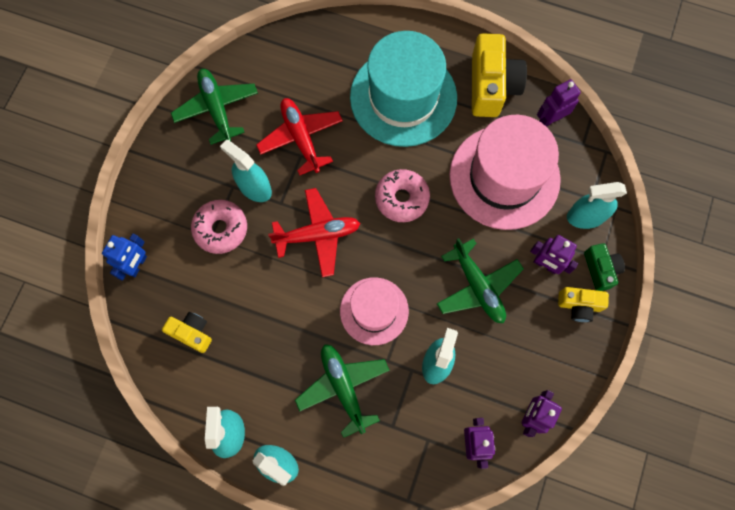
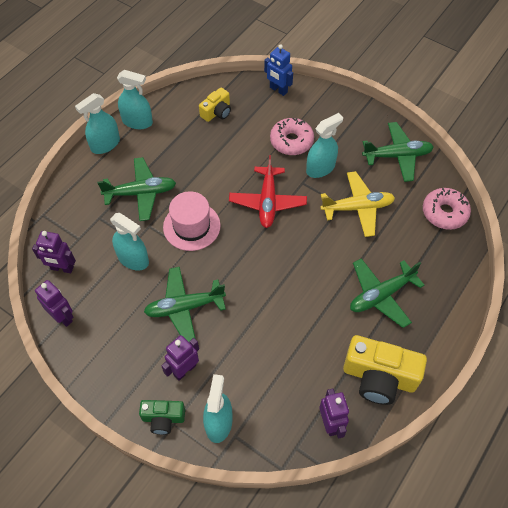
camera: 105 degrees right, 15 degrees down
red plane [256,98,343,175] -> yellow plane [320,171,395,237]
turquoise hat [350,31,457,147] -> green plane [350,258,425,328]
pink donut [375,169,430,222] -> pink donut moved to [423,188,471,230]
pink hat [449,115,561,230] -> none
yellow camera [558,287,609,322] -> none

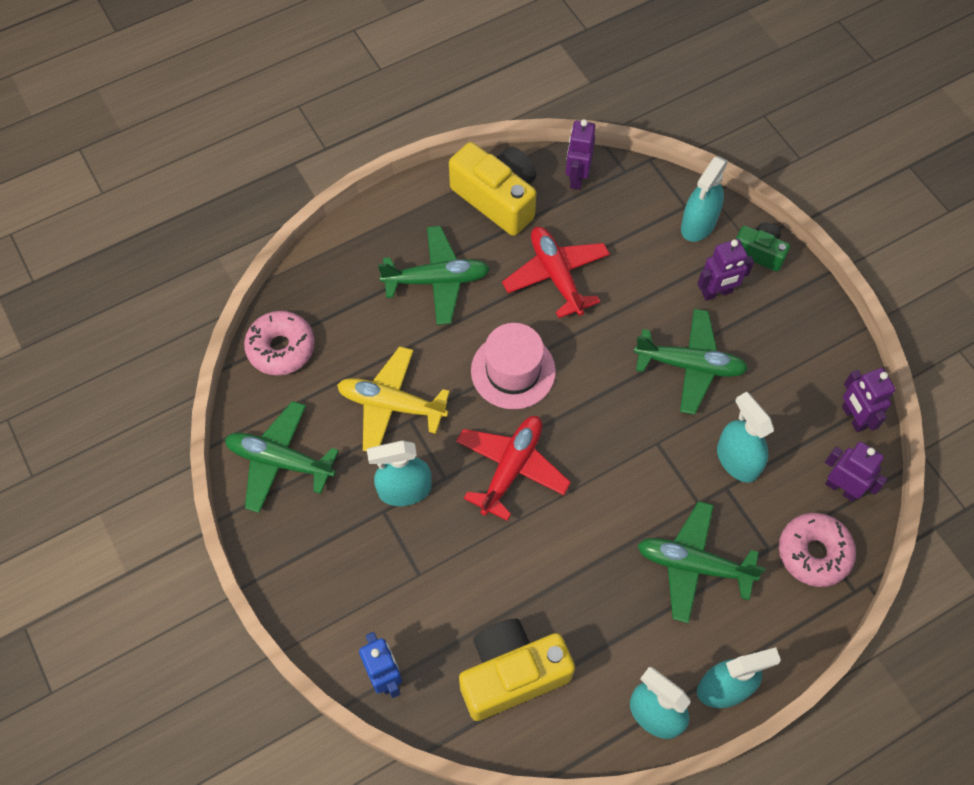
camera: 155 degrees left, 5 degrees up
pink hat [163,191,221,251] -> pink hat moved to [471,323,556,409]
yellow camera [199,88,231,122] -> yellow camera [459,619,575,721], size x1.79
pink donut [270,118,314,155] -> pink donut moved to [779,513,856,587]
none -> red plane [502,227,610,318]

